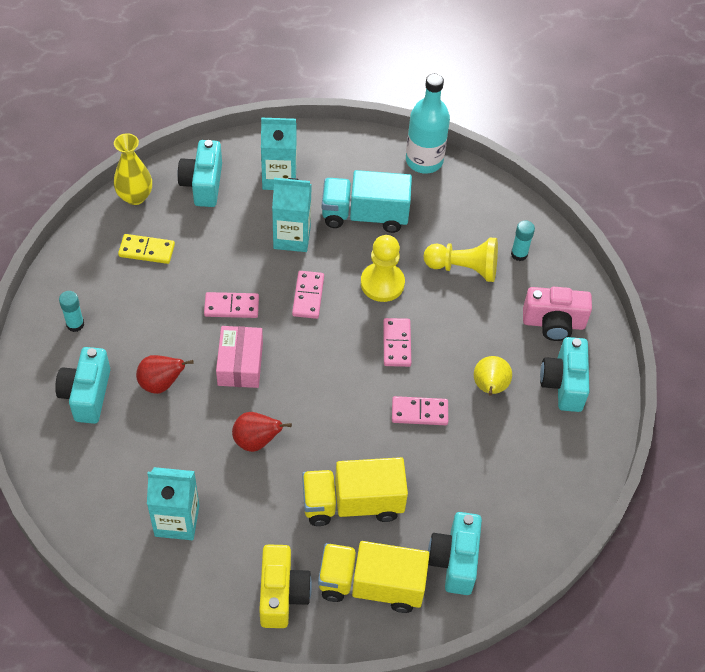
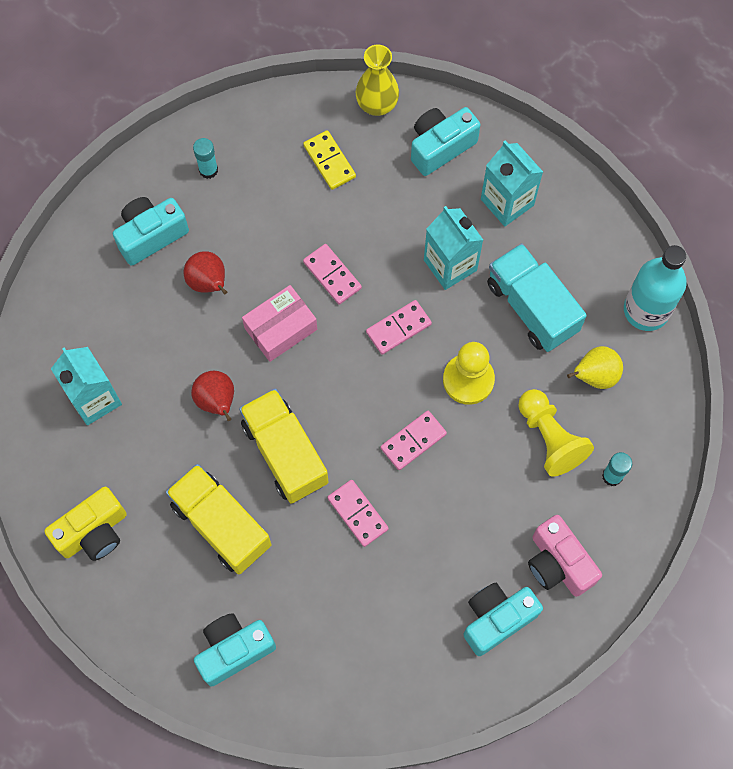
camera: 55 degrees right, 15 degrees up
yellow truck [318,541,430,613] -> yellow truck moved to [239,388,328,504]
yellow pear [474,356,512,395] -> yellow pear moved to [567,346,623,389]

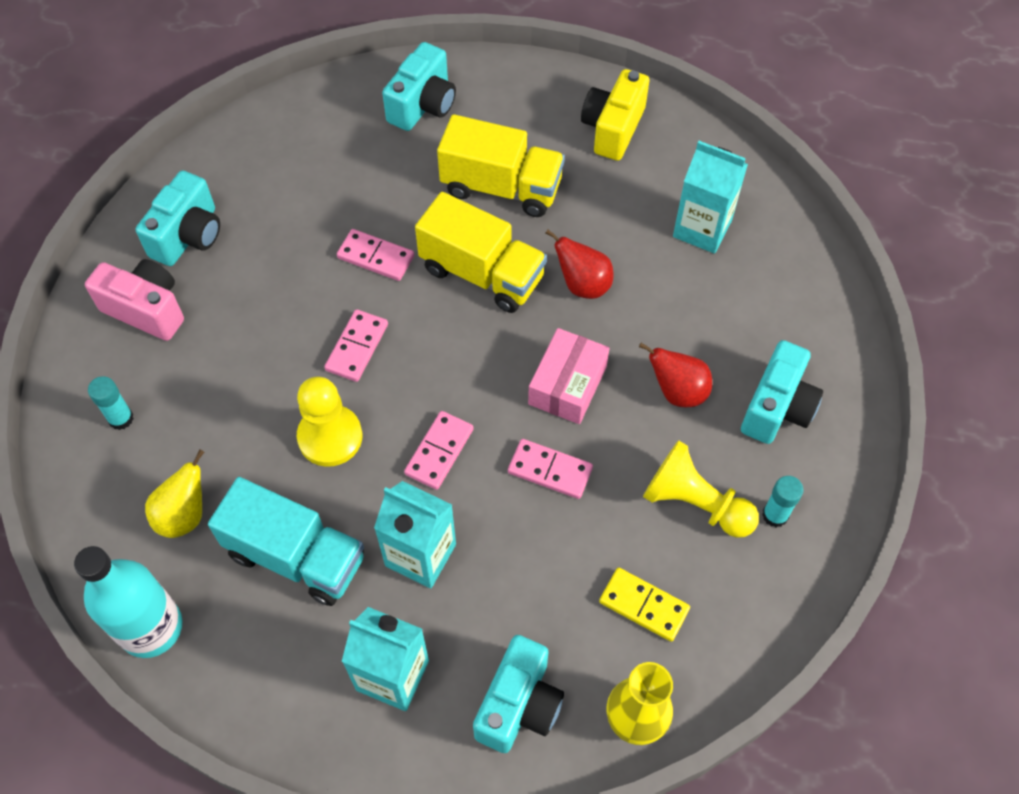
camera: 150 degrees right, 10 degrees down
yellow pawn [518,389,594,476] -> yellow pawn moved to [643,440,759,538]

